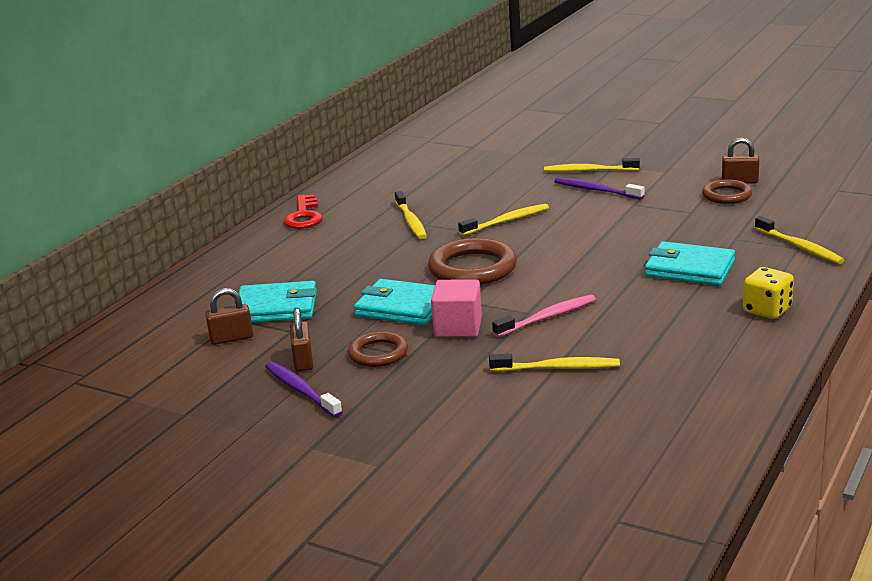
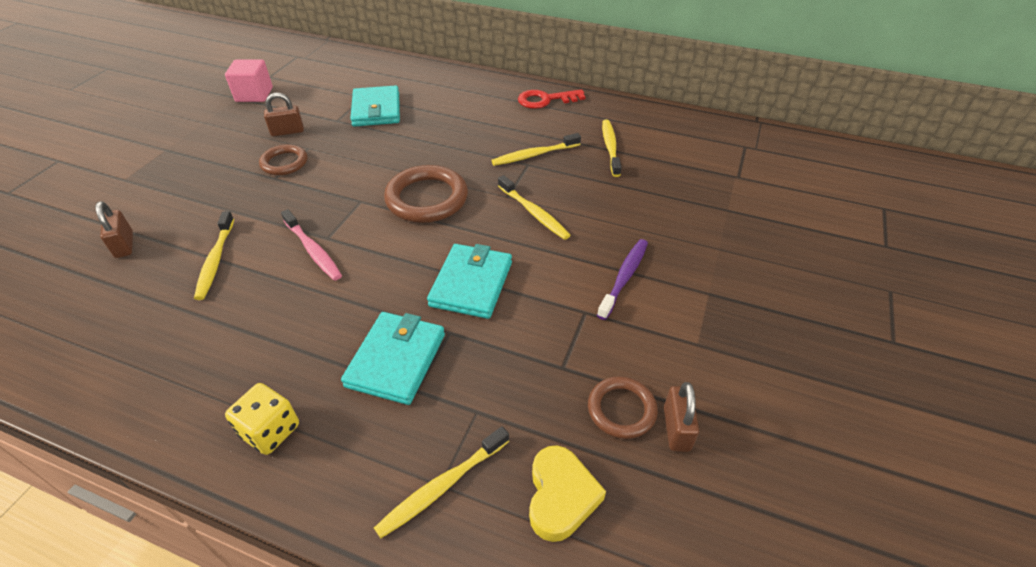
camera: 80 degrees right, 20 degrees up
brown padlock [205,288,253,345] -> brown padlock moved to [95,201,133,258]
purple toothbrush [265,362,342,418] -> none
turquoise wallet [354,279,435,326] -> turquoise wallet moved to [427,244,512,319]
pink cube [431,279,482,337] -> pink cube moved to [225,59,273,102]
yellow toothbrush [544,158,640,172] -> yellow toothbrush moved to [602,120,622,177]
none -> yellow heart [529,445,606,542]

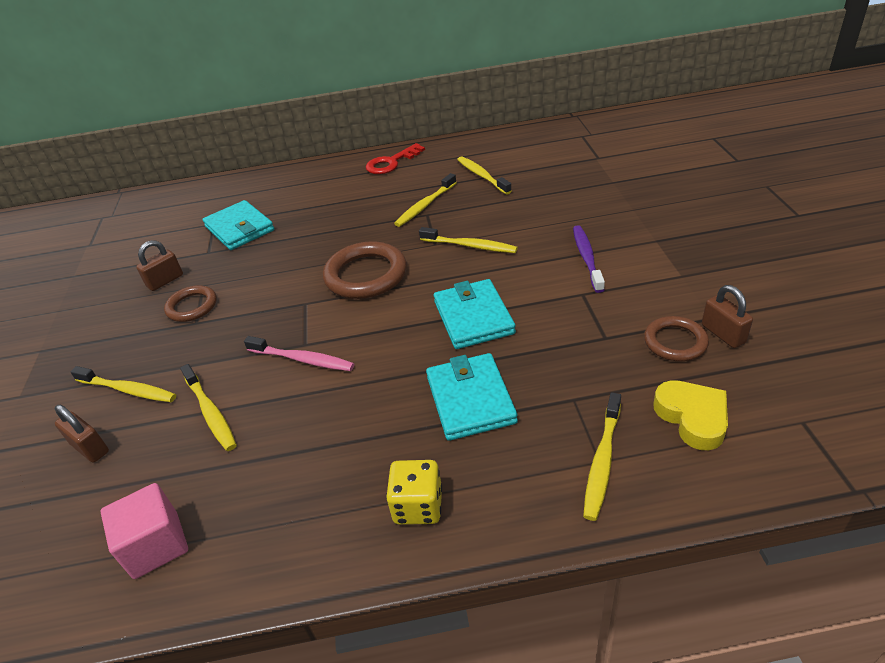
camera: 25 degrees left, 5 degrees down
pink cube [225,59,273,102] -> pink cube moved to [100,483,188,579]
none -> yellow toothbrush [70,366,176,402]

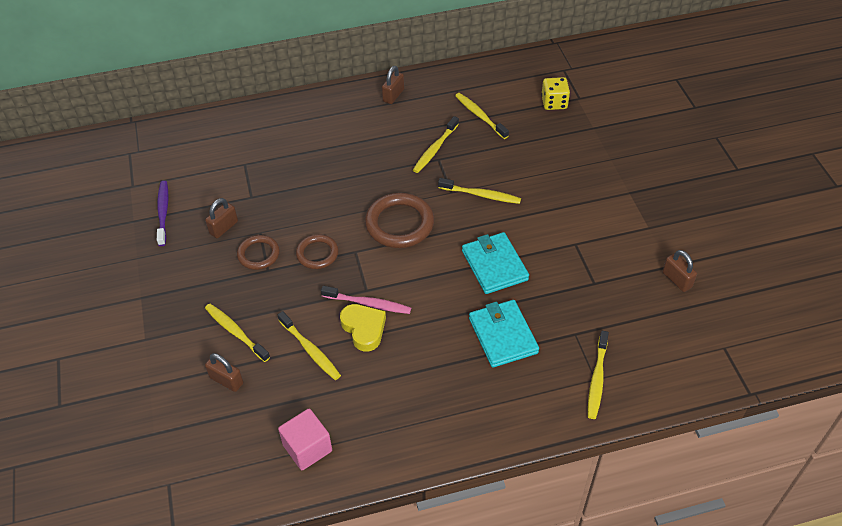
camera: 10 degrees left, 10 degrees up
yellow toothbrush [70,366,176,402] -> yellow toothbrush turned 150 degrees counterclockwise [205,304,270,362]
turquoise wallet [203,200,274,250] -> none
red key [366,143,425,174] -> brown padlock [382,66,404,104]
yellow dice [386,460,442,525] -> yellow dice moved to [541,77,570,110]
purple toothbrush [573,225,605,293] -> purple toothbrush moved to [157,181,168,246]
brown ring [644,316,709,361] -> brown ring moved to [296,234,339,269]
yellow heart [653,380,728,450] -> yellow heart moved to [340,304,386,351]

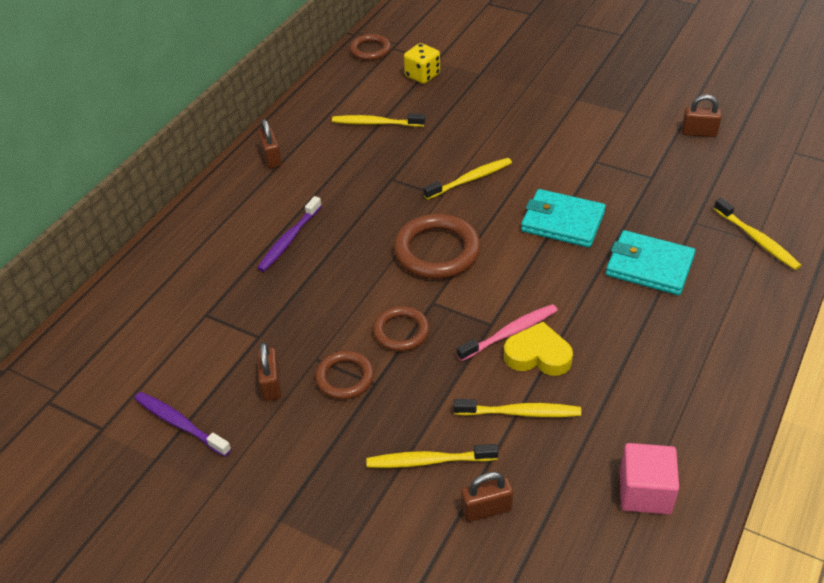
camera: 45 degrees left, 5 degrees down
yellow toothbrush [413,116,459,173] -> none
none -> purple toothbrush [257,196,322,272]
none -> brown ring [350,34,391,61]

